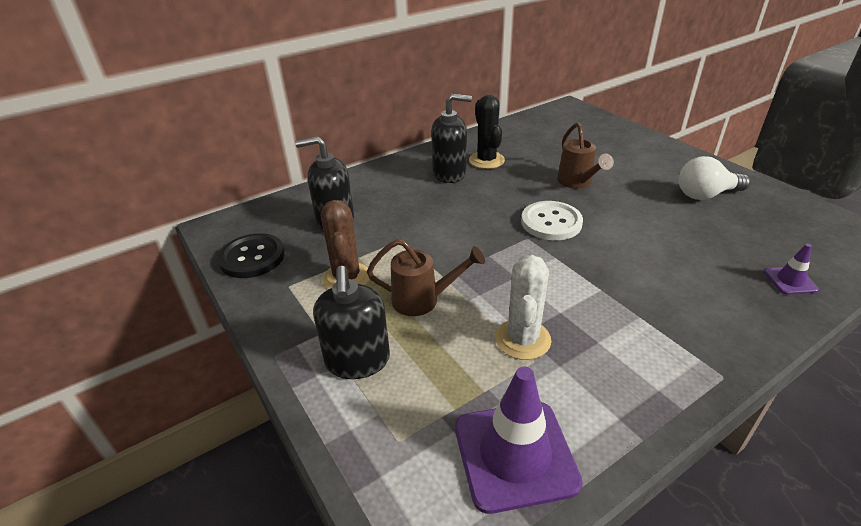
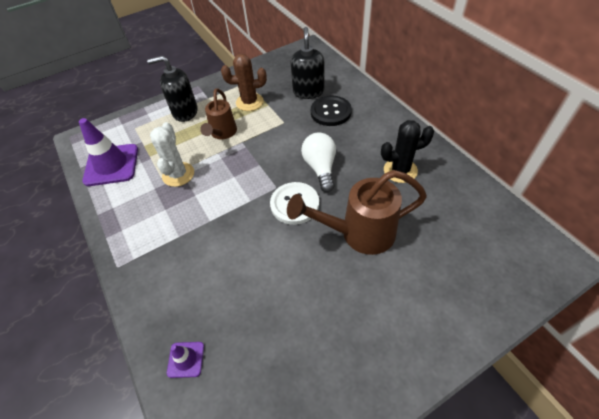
camera: 95 degrees right, 15 degrees up
black button [218,233,285,278] -> black button moved to [311,96,352,126]
black soap dispenser [431,94,472,183] -> none
white cactus [495,255,552,360] -> white cactus turned 75 degrees clockwise [150,122,194,187]
brown watering can [557,122,614,189] -> brown watering can [287,170,427,255], size x1.57
white light bulb [679,156,750,200] -> white light bulb moved to [301,132,336,192]

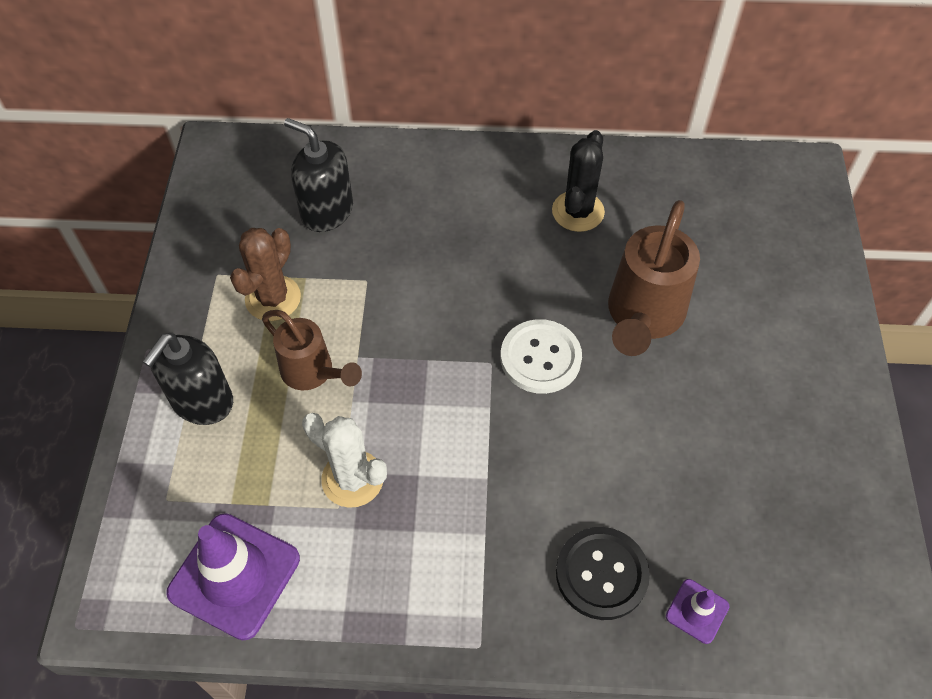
camera: 60 degrees left, 5 degrees up
white light bulb [301,132,336,192] -> none
black button [311,96,352,126] -> black button moved to [556,527,650,620]

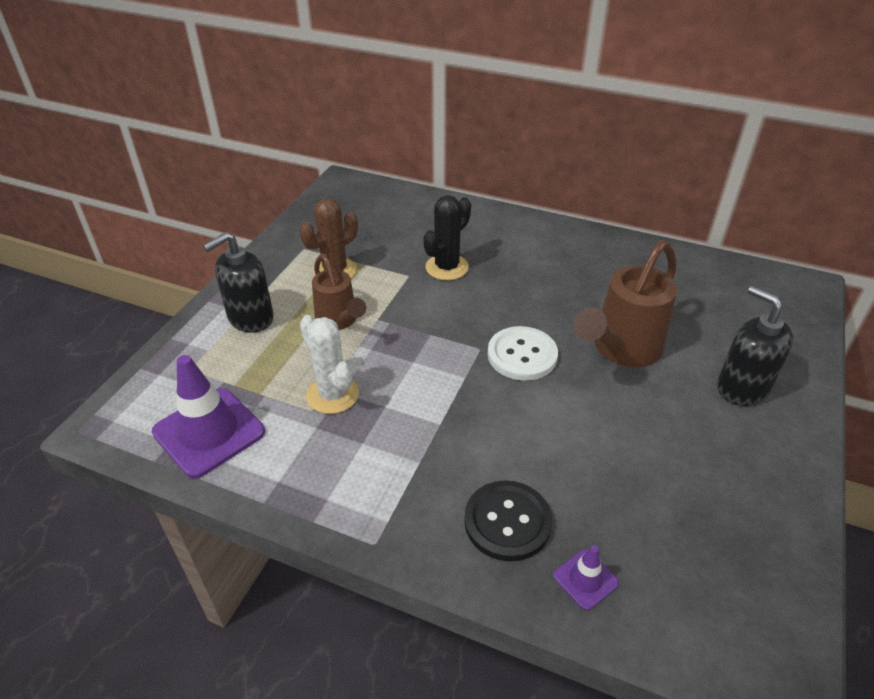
camera: 20 degrees right, 15 degrees down
black soap dispenser [284,118,353,232] -> black soap dispenser moved to [717,286,793,406]
black cactus [552,130,605,232] -> black cactus moved to [423,195,471,280]

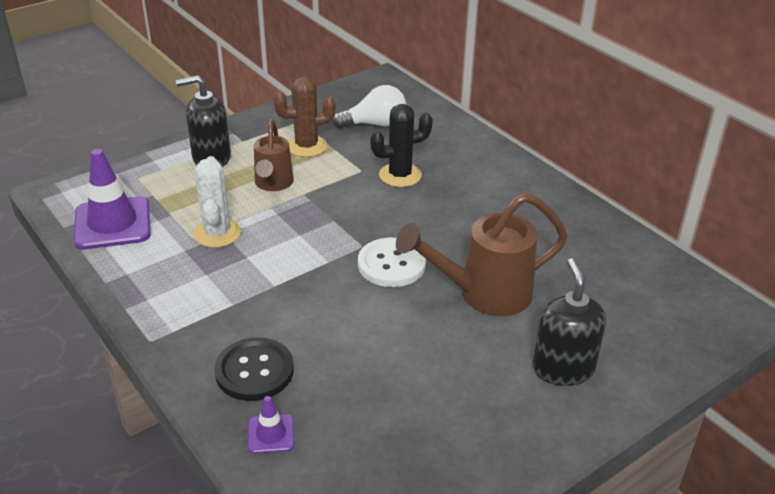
camera: 30 degrees right, 5 degrees down
none -> white light bulb [333,85,406,129]

